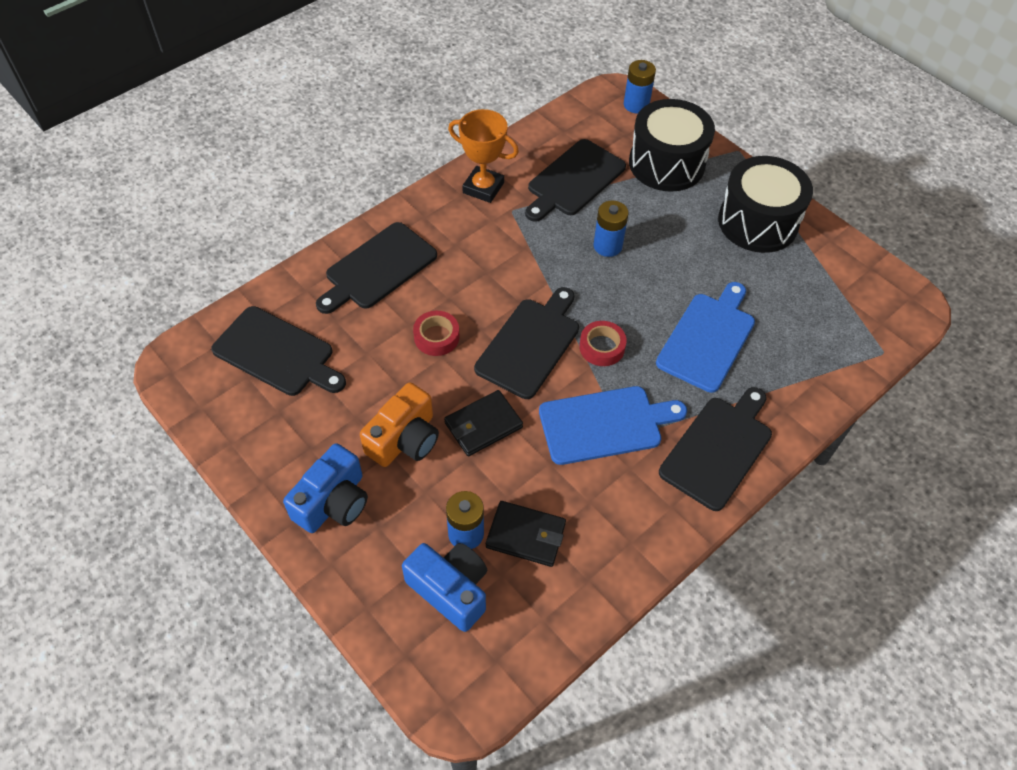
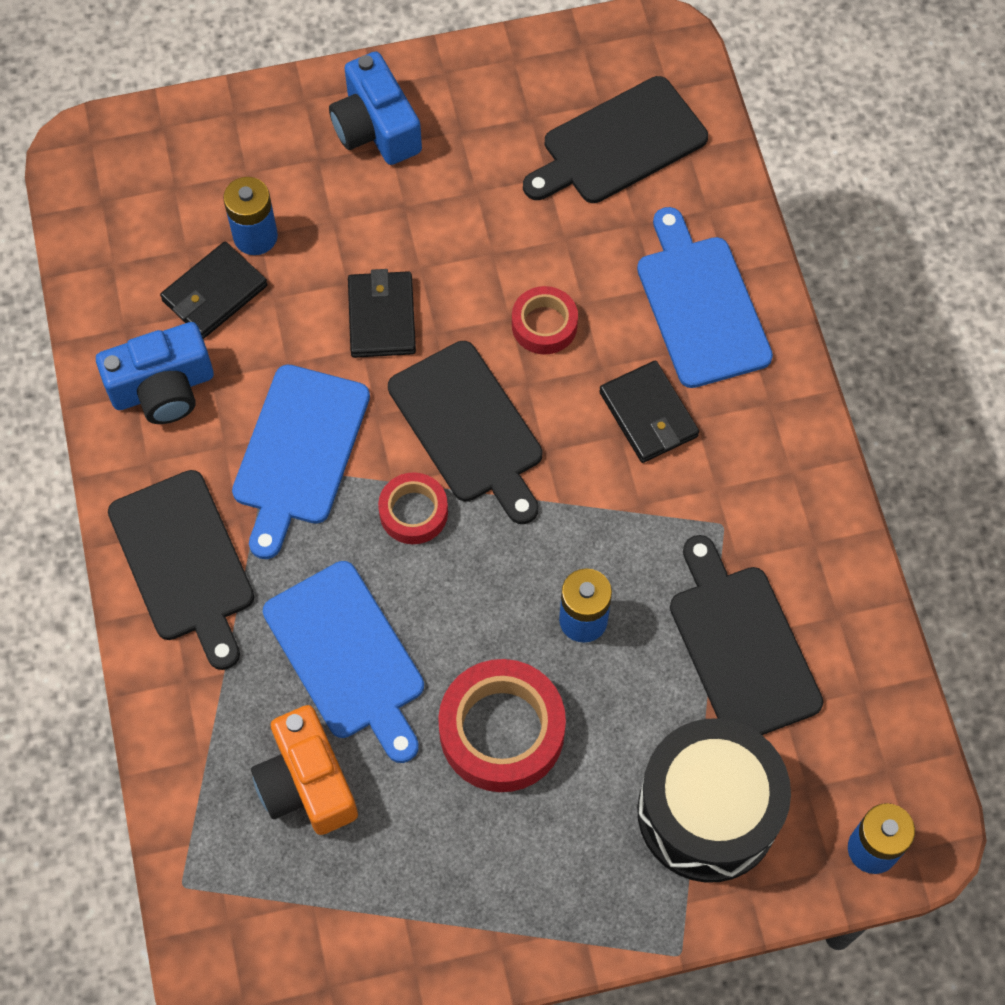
camera: 120 degrees right, 10 degrees up
black cutting board [316,222,437,314] -> blue cutting board [637,207,773,388]
orange camera [360,382,439,467] -> orange camera moved to [251,705,358,835]
blue camera [402,543,487,632] -> blue camera moved to [96,322,214,424]
orange trophy [448,109,519,203] -> none
black drum [718,156,813,253] -> none
none -> red tape [438,659,566,792]
none -> black wallet [599,361,699,463]

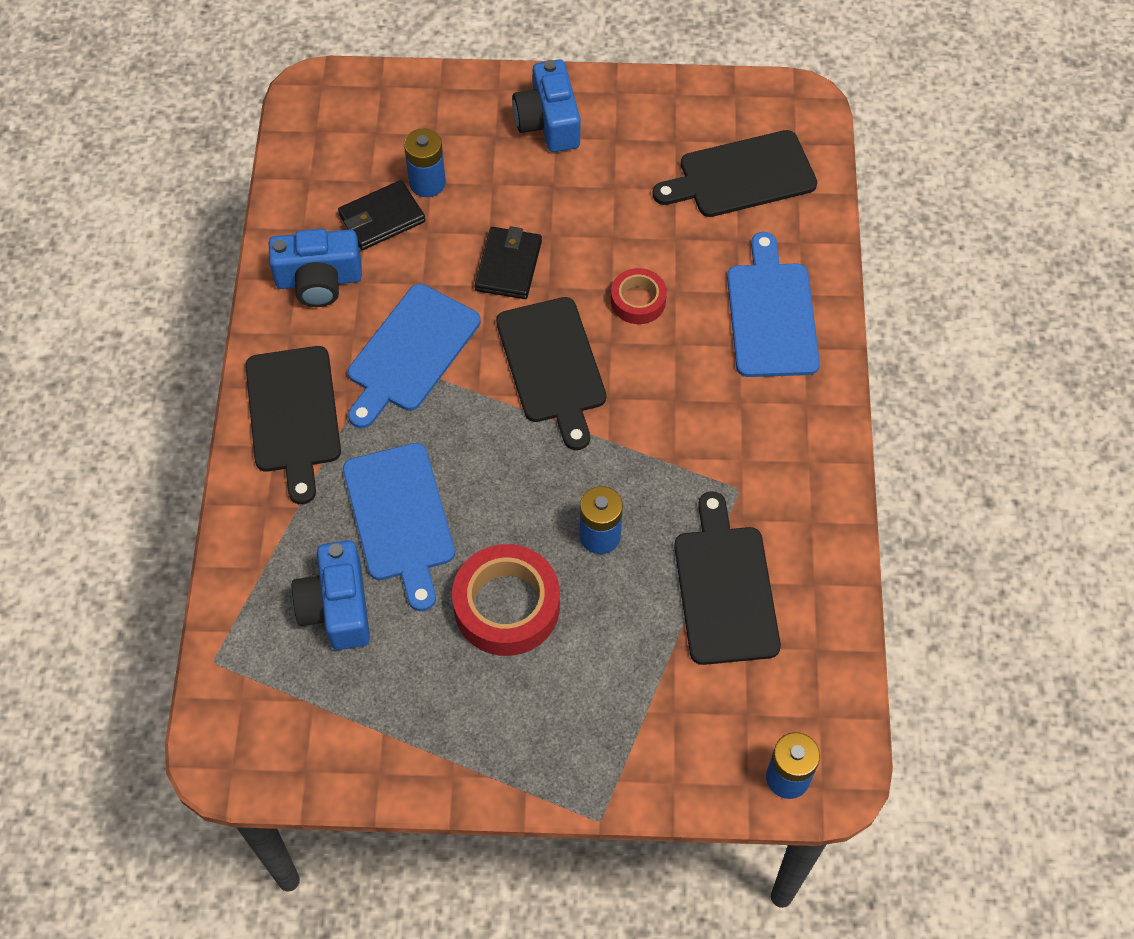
camera: 15 degrees right, 5 degrees down
orange camera [251,705,358,835] -> blue camera [291,540,370,650]
red tape [378,472,448,544] -> none
black wallet [599,361,699,463] -> none
black drum [637,718,791,883] -> none

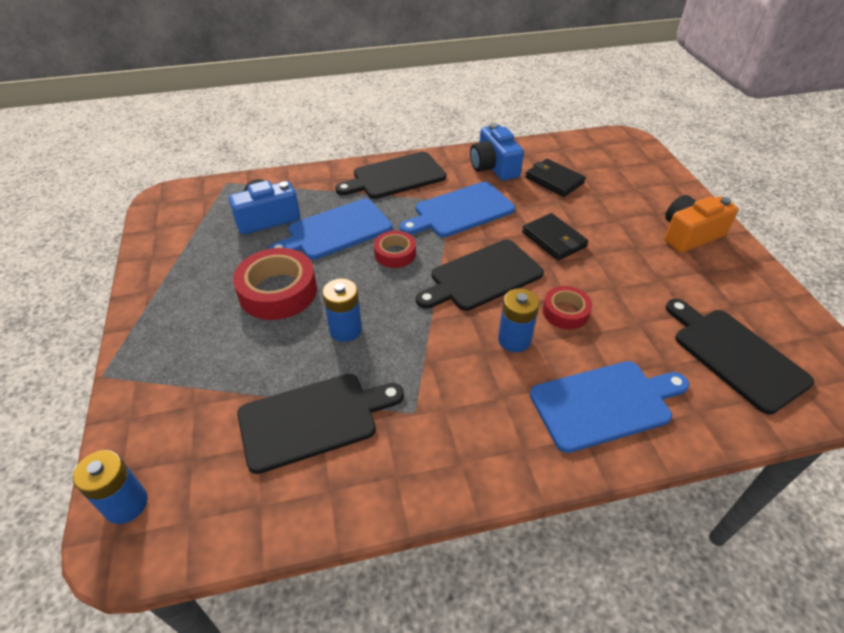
camera: 75 degrees right, 15 degrees down
blue cutting board [348,284,481,428] -> blue cutting board turned 45 degrees counterclockwise [400,182,515,237]
blue battery [404,128,446,197] -> blue battery moved to [498,288,539,352]
black wallet [475,226,542,299] -> black wallet turned 60 degrees clockwise [522,213,588,261]
blue camera [513,59,580,152] -> orange camera [664,195,738,253]
none -> red tape [374,231,416,268]

